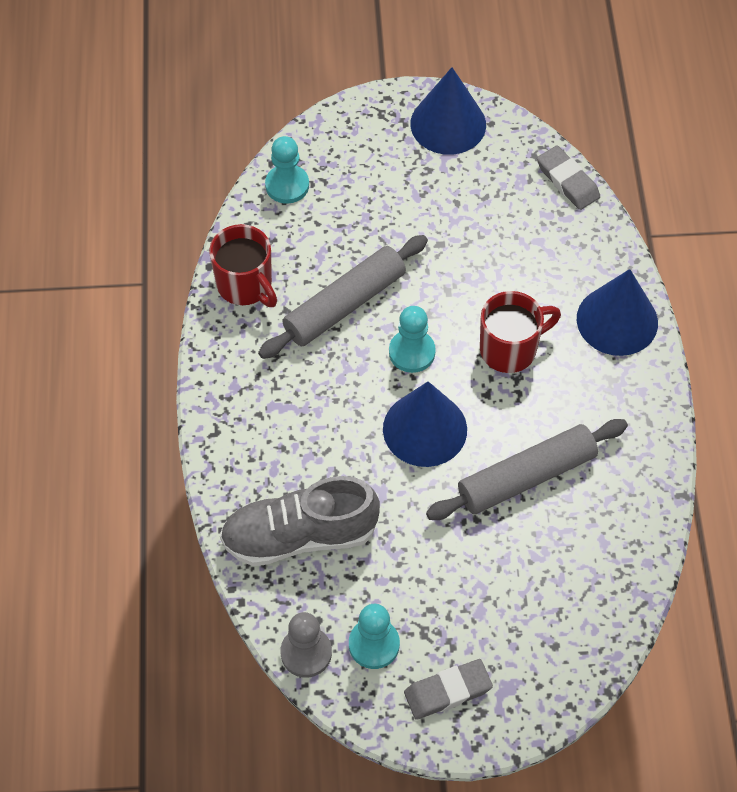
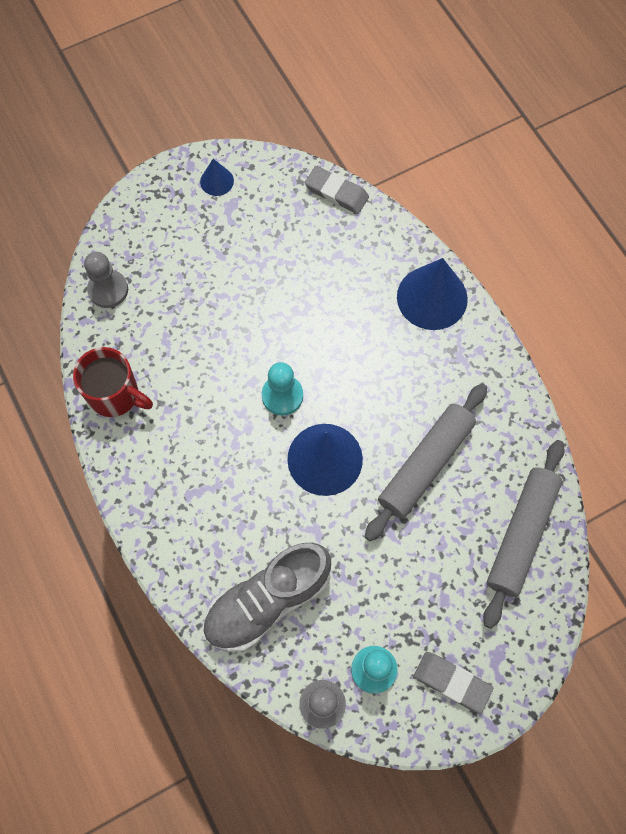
camera: 25 degrees left, 10 degrees up
grey rolling pin [258,235,428,359] -> grey rolling pin moved to [483,440,565,629]
turquoise pawn [265,136,309,204] -> grey pawn [84,252,128,308]
grey eraser [404,659,493,720] -> grey eraser turned 75 degrees clockwise [414,652,493,713]
blue cone [410,67,486,155] -> blue cone [200,159,234,196], size x0.50
red mug [480,291,561,373] -> none

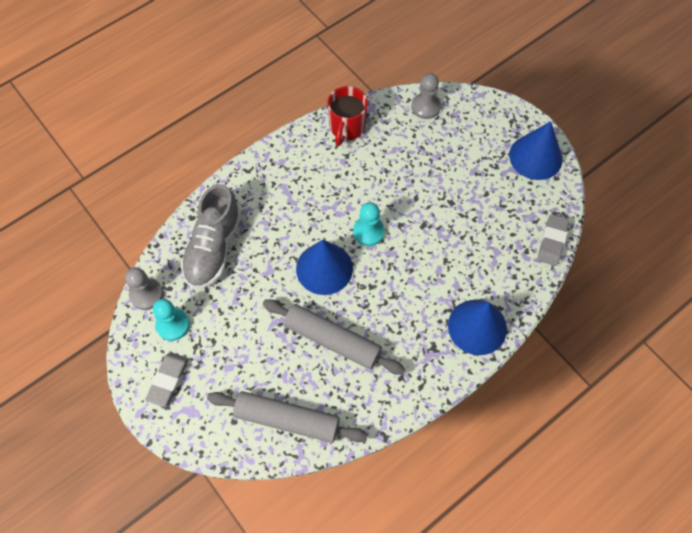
camera: 80 degrees right, 5 degrees down
blue cone [200,159,234,196] -> blue cone [509,122,563,180], size x2.00
grey shoe [202,543,331,652] -> grey shoe turned 120 degrees counterclockwise [181,184,242,289]

